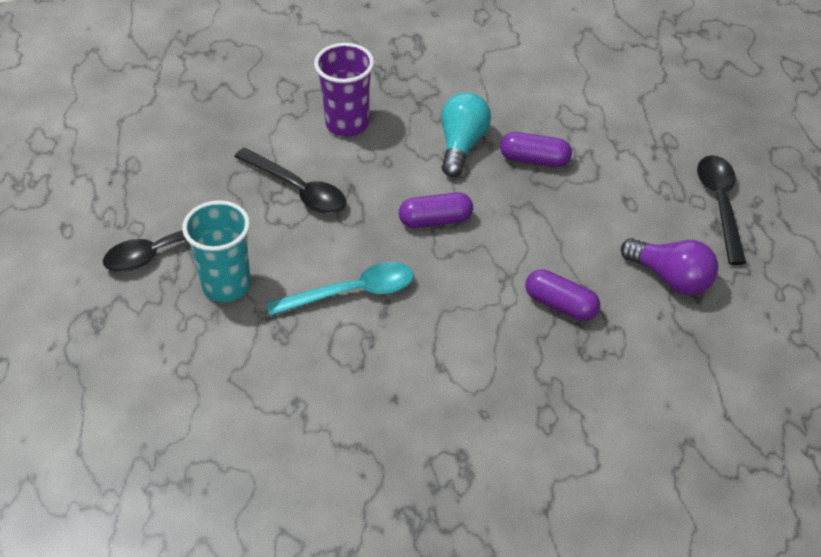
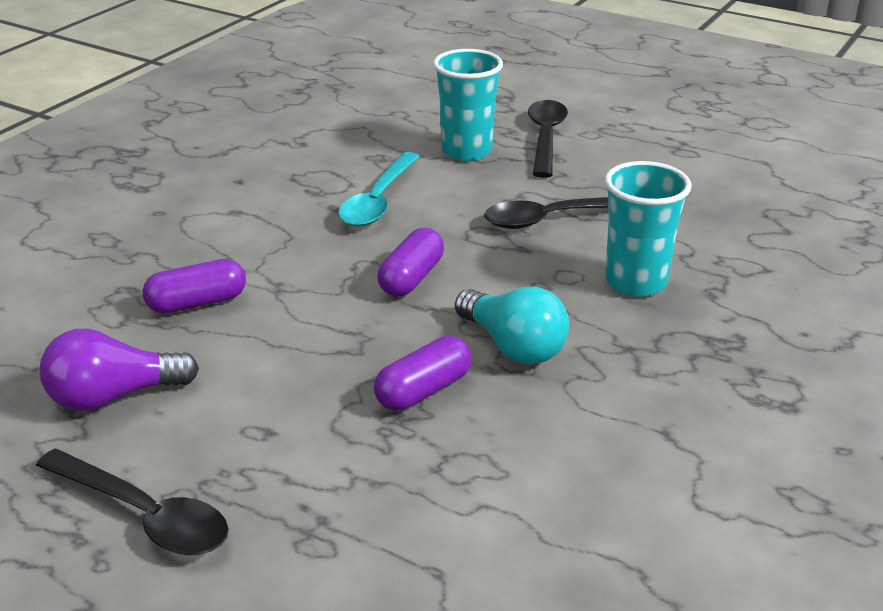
camera: 125 degrees right, 15 degrees down
purple cup [314,43,374,137] -> turquoise cup [605,161,692,297]

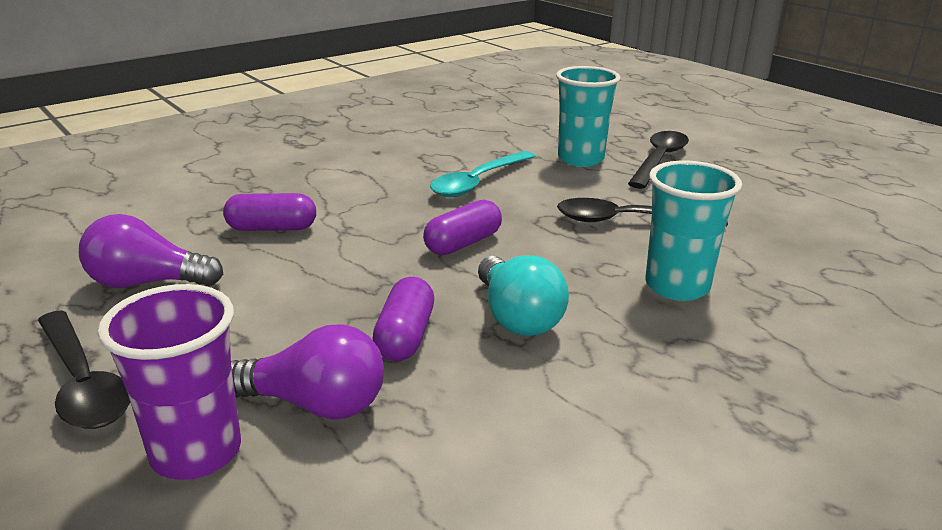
camera: 20 degrees right, 5 degrees down
purple capsule [374,336,471,411] -> purple capsule turned 60 degrees counterclockwise [373,277,434,361]
none -> purple cup [98,284,241,480]
none -> purple light bulb [231,324,384,420]

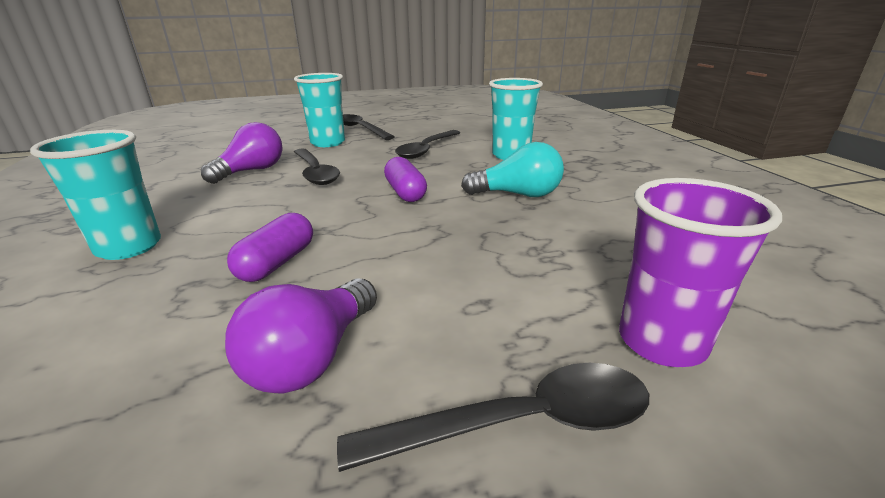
camera: 65 degrees left, 0 degrees up
purple light bulb [231,324,384,420] -> purple light bulb moved to [201,122,282,184]
purple capsule [373,277,434,361] -> none
turquoise spoon [430,151,535,197] -> black spoon [294,148,340,185]
none -> turquoise cup [30,130,161,260]

